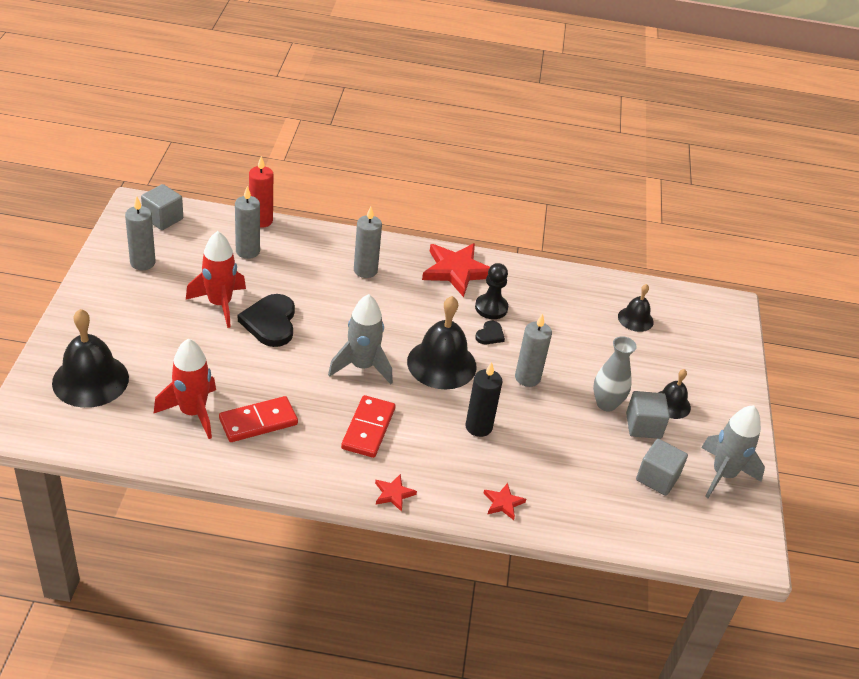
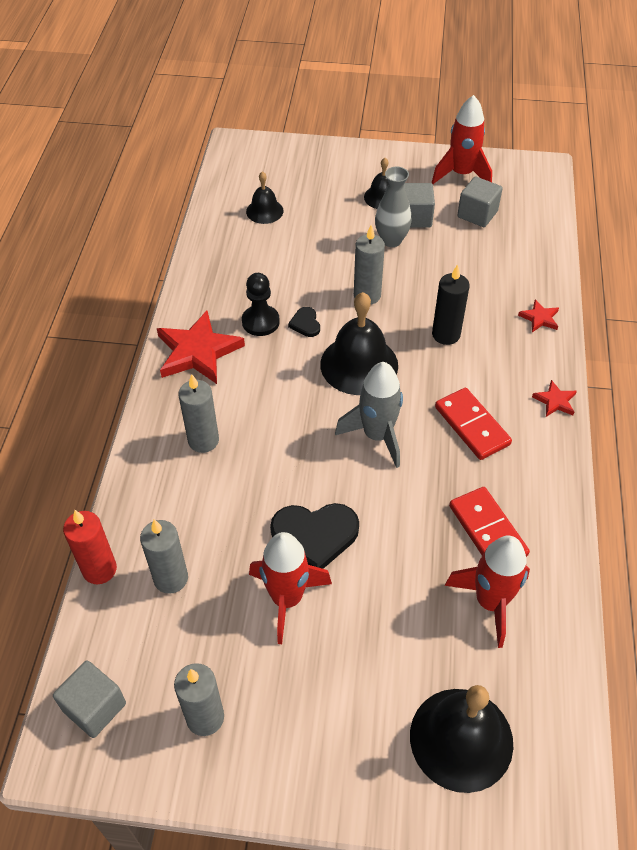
camera: 85 degrees left, 10 degrees up
red domino [341,395,395,458] -> red domino turned 45 degrees clockwise [435,388,512,460]
black heart [475,320,505,344] -> black heart turned 135 degrees counterclockwise [288,307,320,337]
grey rocket [701,405,765,498] -> red rocket [432,95,492,184]

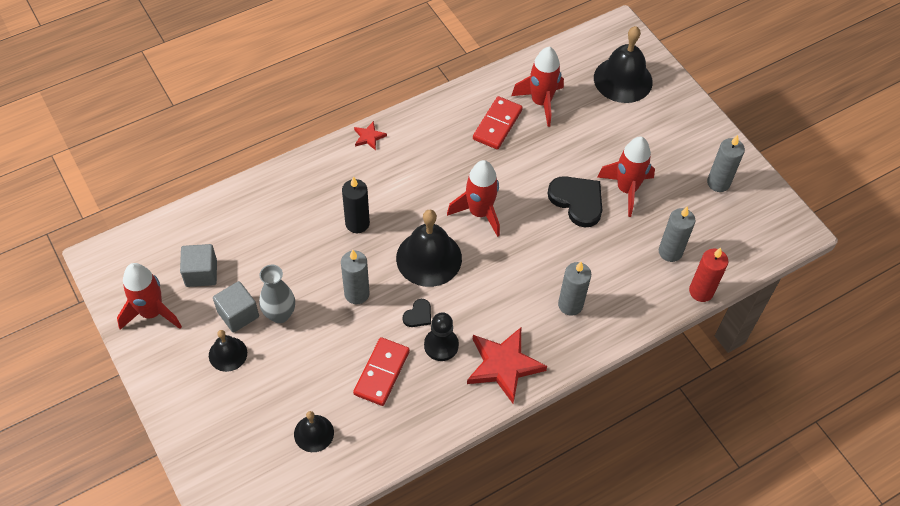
camera: 130 degrees left, 5 degrees up
grey cube [53,660,126,738] -> none
grey rocket [335,362,403,468] -> red rocket [447,160,500,237]
red domino [435,388,512,460] -> red domino moved to [353,337,410,406]
red star [518,299,559,332] -> none

